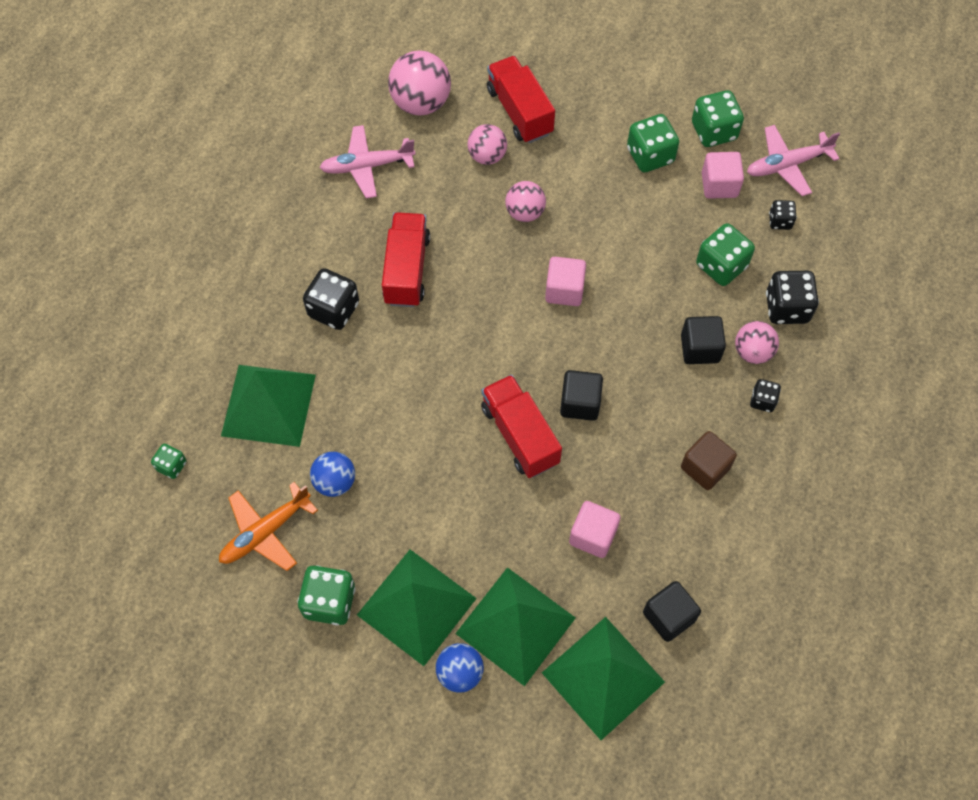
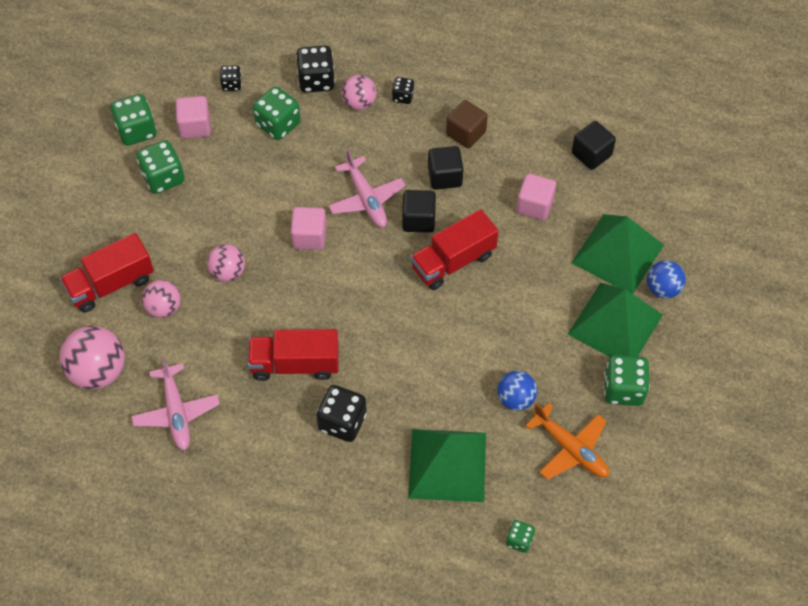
camera: 95 degrees left, 5 degrees down
green pyramid [542,617,665,740] -> none
black cube [681,316,726,364] -> black cube moved to [428,146,463,190]
pink plane [747,125,840,196] -> pink plane moved to [328,149,406,227]

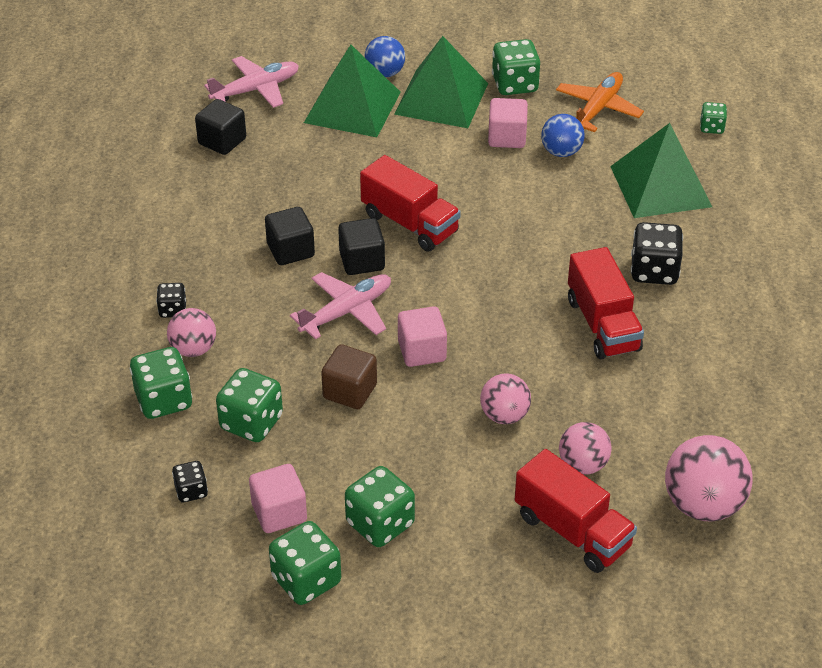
camera: 105 degrees left, 15 degrees down
pink plane [131,356,220,451] -> pink plane moved to [204,56,299,108]
black dice [296,46,335,93] -> green dice [130,347,192,419]
brown cube [446,100,488,148] -> brown cube moved to [321,344,377,409]
pink cube [516,173,556,220] -> pink cube moved to [488,98,528,148]

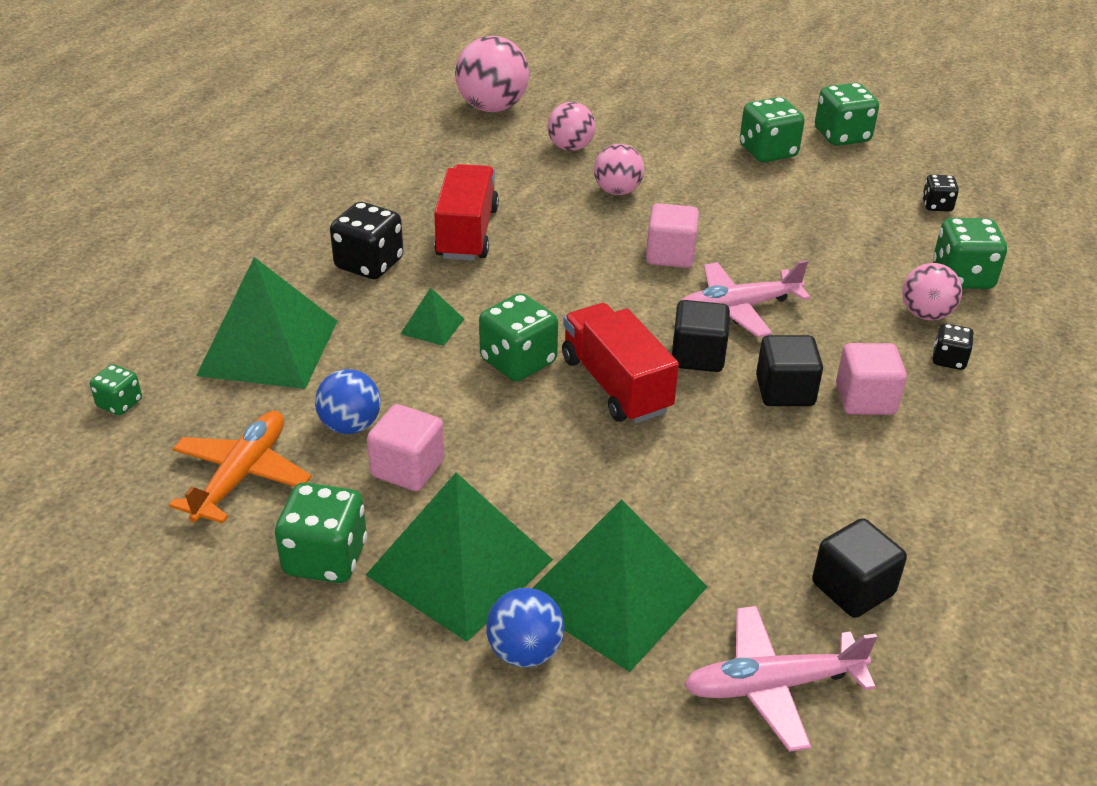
camera: 160 degrees left, 5 degrees down
green dice [216,368,283,442] -> green dice moved to [479,293,558,382]
pink cube [249,464,307,533] -> pink cube moved to [836,343,907,415]
brown cube [321,344,377,409] -> none
red truck [515,449,637,573] -> none
orange plane [556,72,644,132] -> orange plane turned 150 degrees clockwise [169,411,311,524]
none -> green pyramid [400,287,464,346]

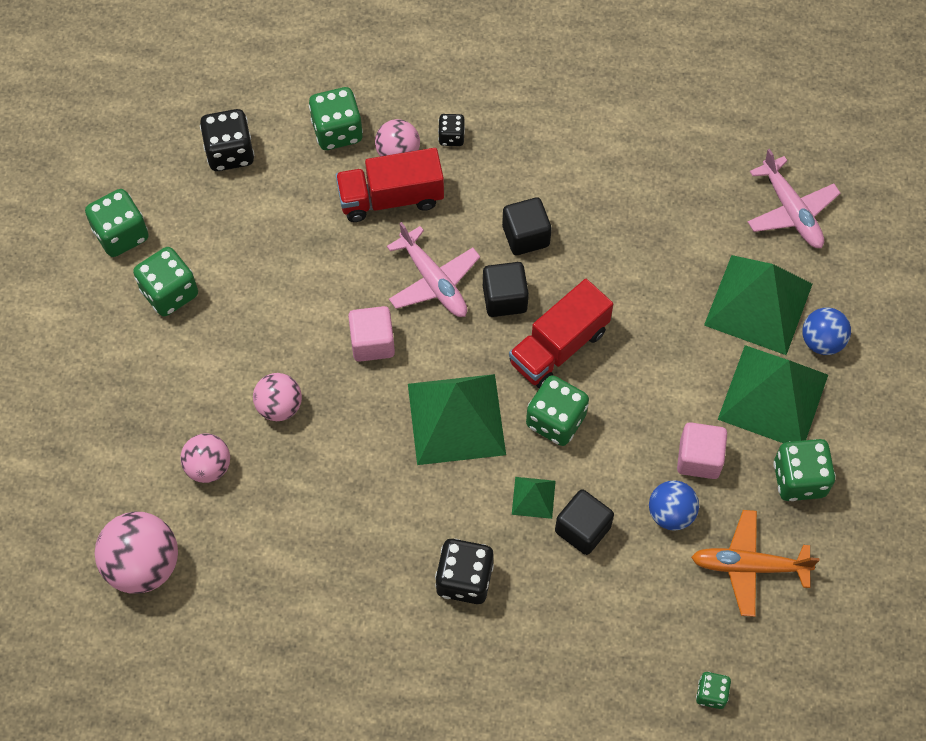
camera: 105 degrees left, 25 degrees up
green pyramid [196,257,337,389] -> green pyramid moved to [408,374,506,465]
red truck [434,164,499,261] -> red truck moved to [336,148,444,222]
black cube [812,518,907,618] -> black cube moved to [555,489,614,555]
pink cube [836,343,907,415] -> none
black dice [922,175,959,212] -> black dice [200,109,254,171], size x1.79

